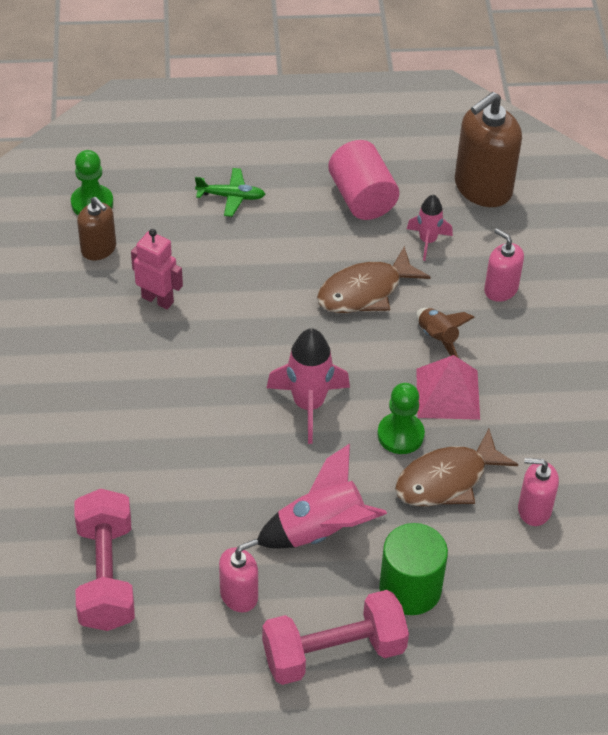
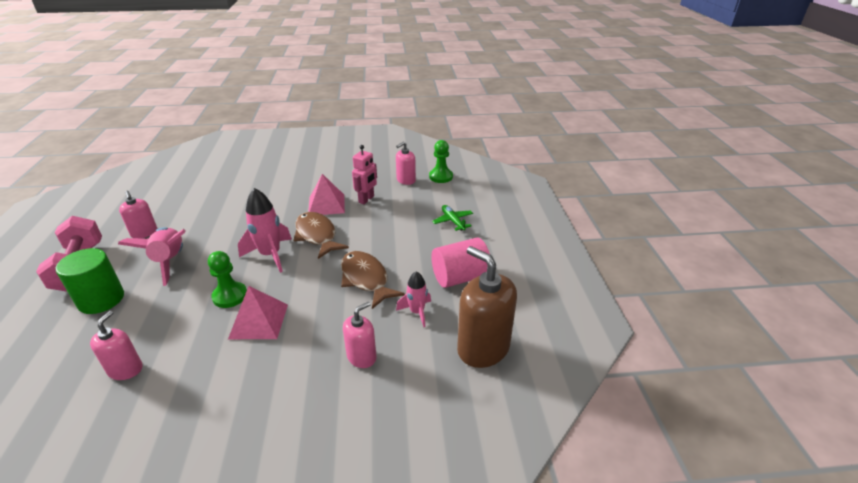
camera: 90 degrees right, 15 degrees down
pink dumbbell [74,489,135,631] -> none
brown soap dispenser [77,197,116,260] -> pink soap dispenser [396,142,416,185]
green plane [195,168,265,217] -> green plane turned 150 degrees clockwise [432,205,473,231]
brown fish [395,429,518,506] -> brown fish moved to [294,212,349,259]
brown rocket [416,308,475,358] -> none
none -> pink pyramid [308,174,345,215]

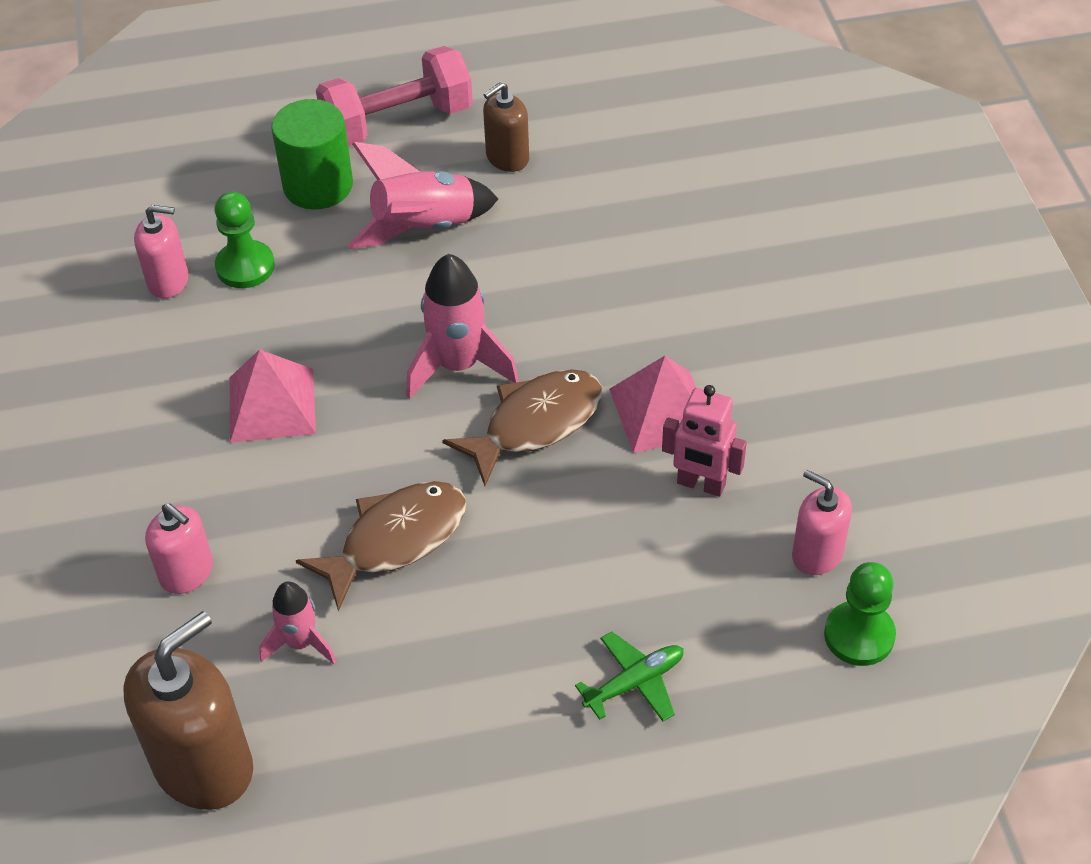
camera: 85 degrees right, 15 degrees up
pink soap dispenser [119,191,157,238] -> brown soap dispenser [483,82,529,172]
green pawn [208,251,247,308] -> green pawn moved to [215,192,275,288]
pink cylinder [431,238,490,288] -> none

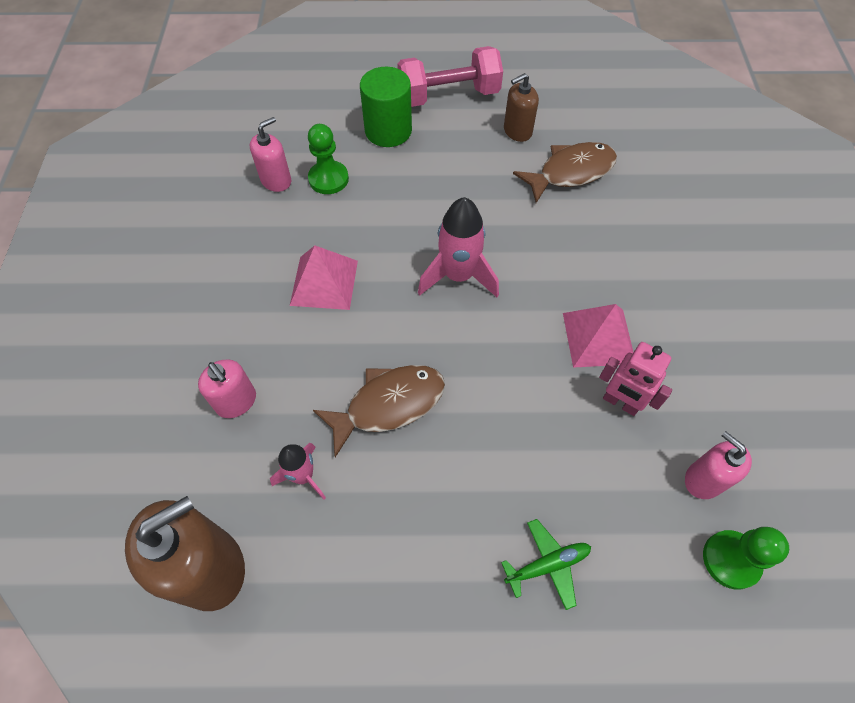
camera: 10 degrees right, 10 degrees up
pink soap dispenser [134,205,189,298] -> pink soap dispenser turned 60 degrees counterclockwise [250,117,291,192]
pink rocket [348,142,498,249] -> none
brown fish [442,369,602,486] -> brown fish moved to [513,142,617,203]

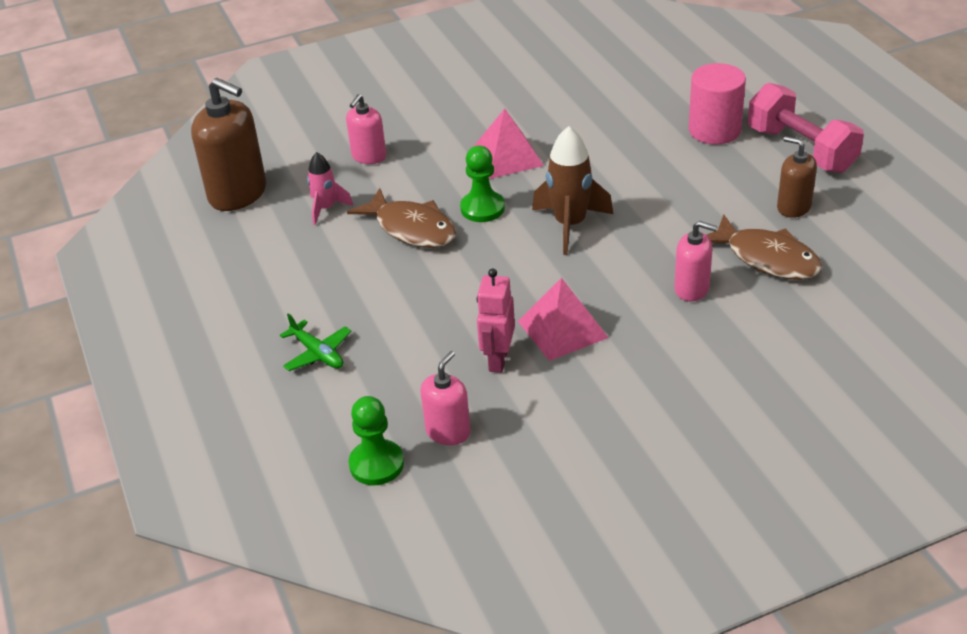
camera: 70 degrees right, 20 degrees down
pink soap dispenser [250,117,291,192] -> pink soap dispenser moved to [674,221,717,301]
green pawn [308,124,349,194] -> green pawn moved to [460,146,505,222]
green cylinder [360,67,412,147] -> pink cylinder [689,63,746,144]
pink rocket [418,197,499,297] -> brown rocket [532,126,613,255]

